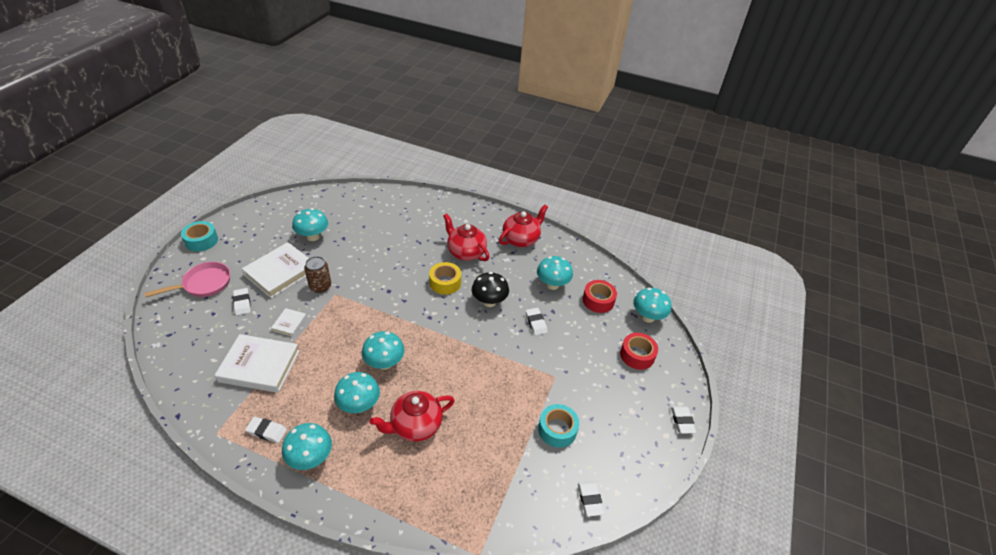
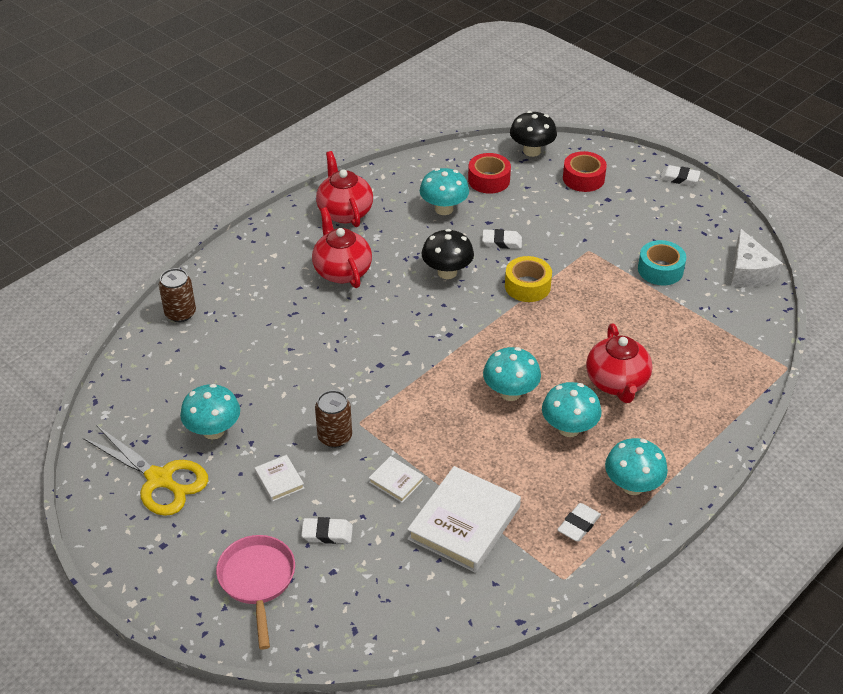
camera: 65 degrees left, 0 degrees up
turquoise tape [181,221,218,252] -> none
white book [242,242,309,298] -> white book [255,455,304,502], size x0.47
yellow tape [429,262,461,295] -> yellow tape moved to [505,256,552,302]
red teapot [443,213,489,261] -> red teapot turned 90 degrees clockwise [312,207,372,288]
white eraser [578,481,604,516] -> white cheese [731,228,783,287]
turquoise mushroom [633,288,671,323] -> black mushroom [510,111,557,157]
none -> yellow scissors [83,425,208,516]
none -> brown can [159,268,196,322]

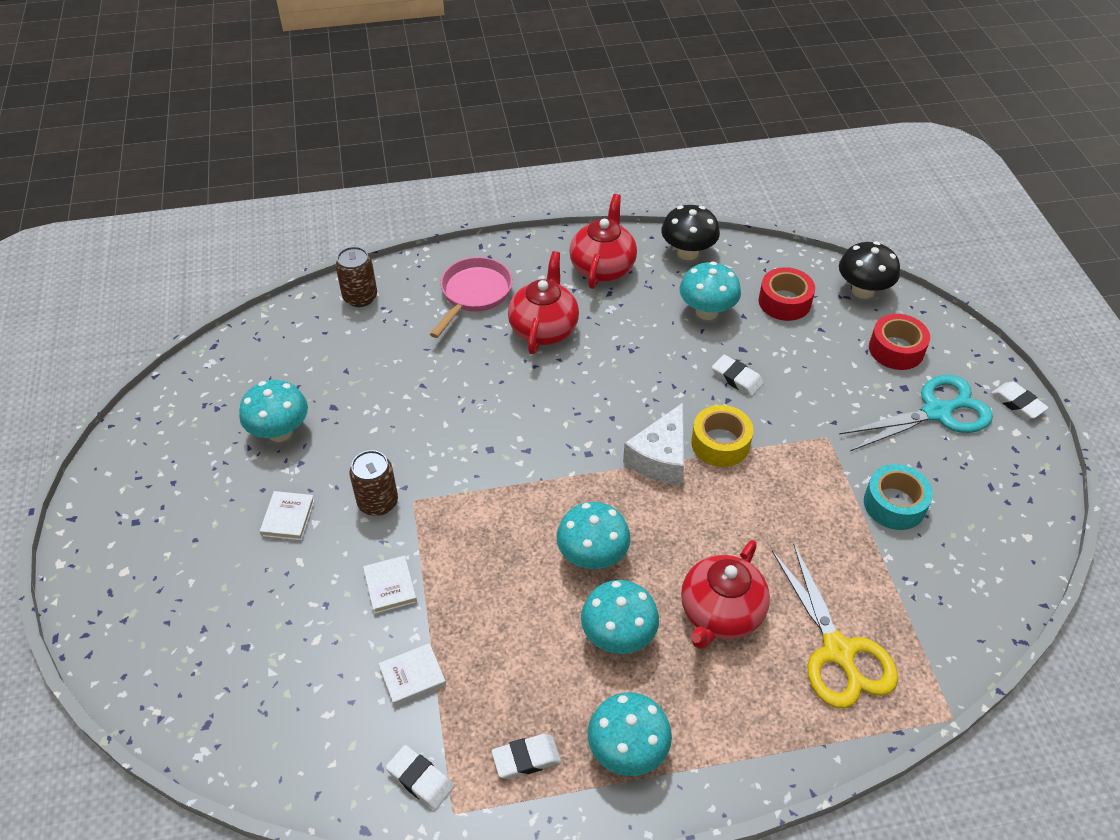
camera: 35 degrees right, 5 degrees up
yellow scissors [83,425,208,516] -> yellow scissors moved to [772,543,898,708]
pink pan [216,535,295,650] -> pink pan moved to [430,257,512,338]
white eraser [301,517,353,544] -> white eraser moved to [386,745,454,810]
white book [407,466,521,573] -> white book [378,643,446,706], size x0.47
black mushroom [421,229,474,279] -> black mushroom moved to [661,205,720,260]
white cheese [731,228,783,287] -> white cheese moved to [623,403,684,485]
none -> turquoise scissors [840,375,993,451]

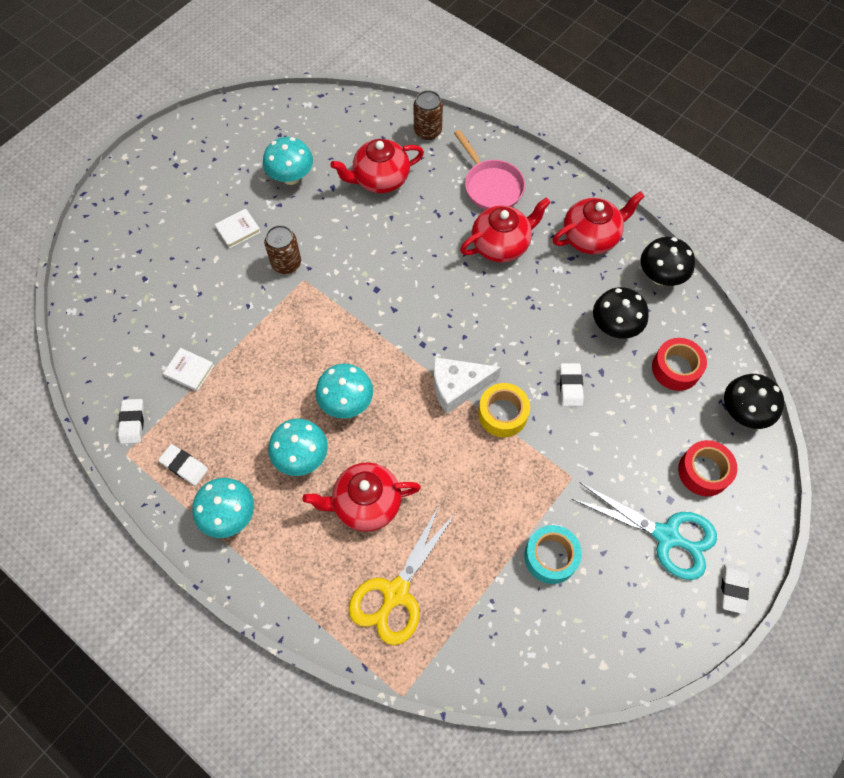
camera: 50 degrees right, 15 degrees up
white book [363,555,417,614] -> none
pink pan [430,257,512,338] -> pink pan turned 75 degrees clockwise [454,130,525,210]
turquoise mushroom [680,261,741,320] -> black mushroom [593,287,649,339]
none -> red teapot [330,139,424,193]

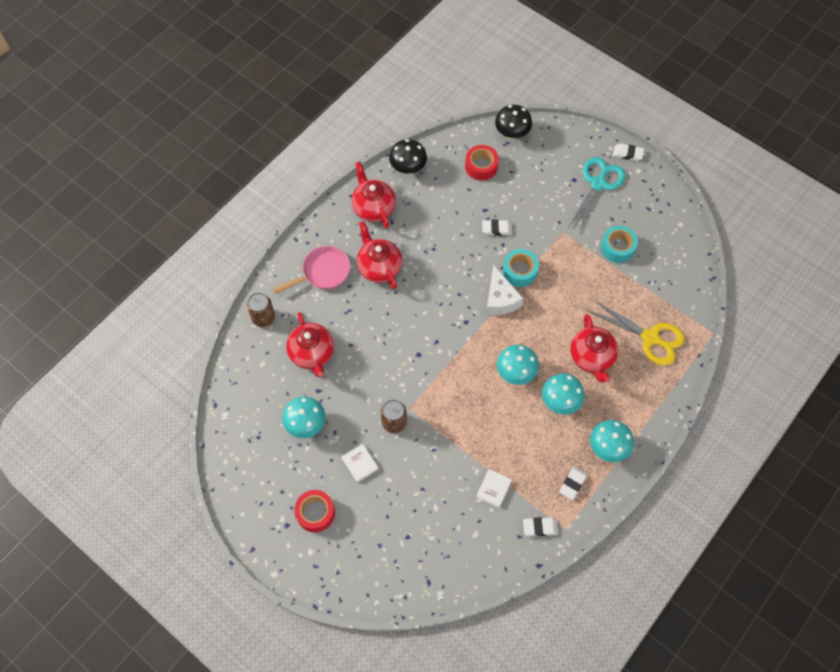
camera: 90 degrees left, 0 degrees up
yellow tape [478,383,530,437] -> turquoise tape [503,249,539,287]
black mushroom [593,287,649,339] -> none
red tape [678,440,737,497] -> red tape moved to [294,490,335,532]

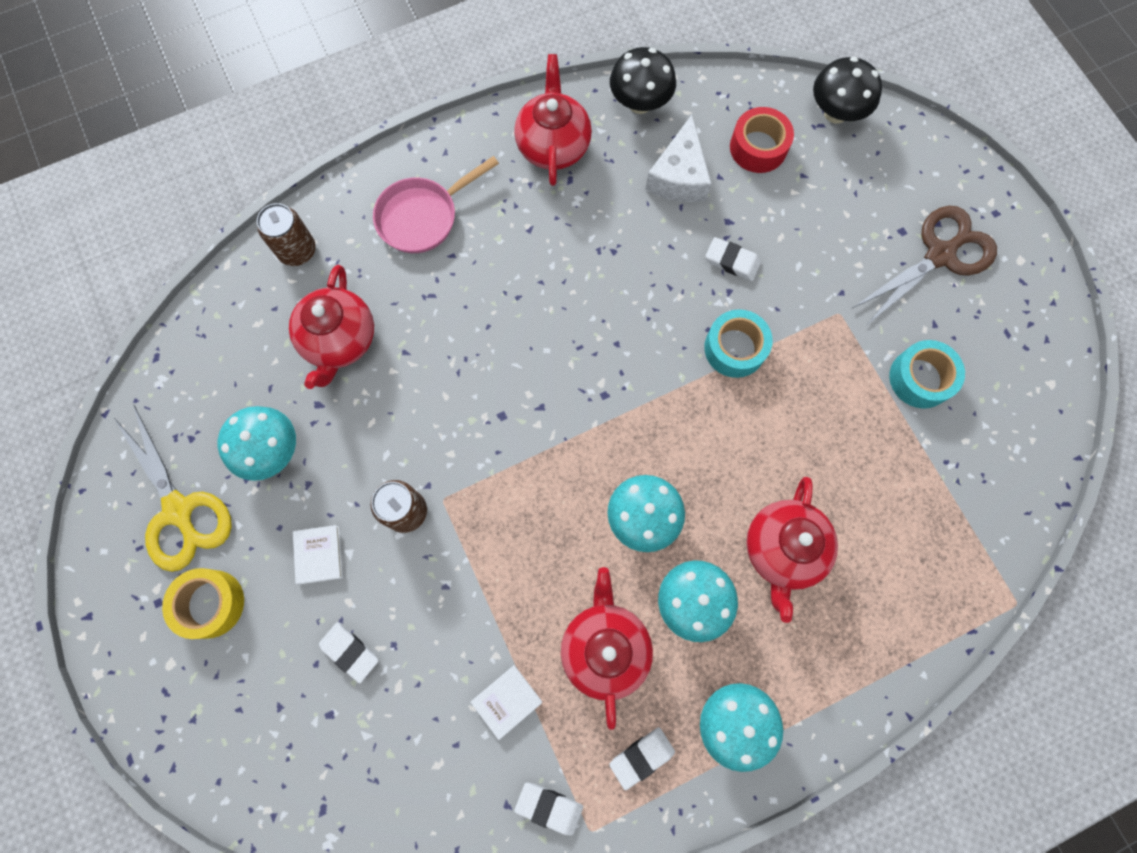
camera: 25 degrees right, 10 degrees up
pink pan [273,246,350,294] -> pink pan turned 150 degrees clockwise [373,156,499,253]
red tape [294,490,335,532] -> yellow tape [162,568,244,639]
red teapot [357,221,402,289] -> red teapot moved to [561,567,653,730]
white cheese [486,264,524,315] -> white cheese moved to [645,115,712,202]
turquoise scissors [569,157,625,233] -> brown scissors [853,206,997,325]
yellow scissors [589,300,685,365] -> yellow scissors moved to [114,405,232,572]
white eraser [613,144,644,161] -> white eraser moved to [319,622,378,683]

